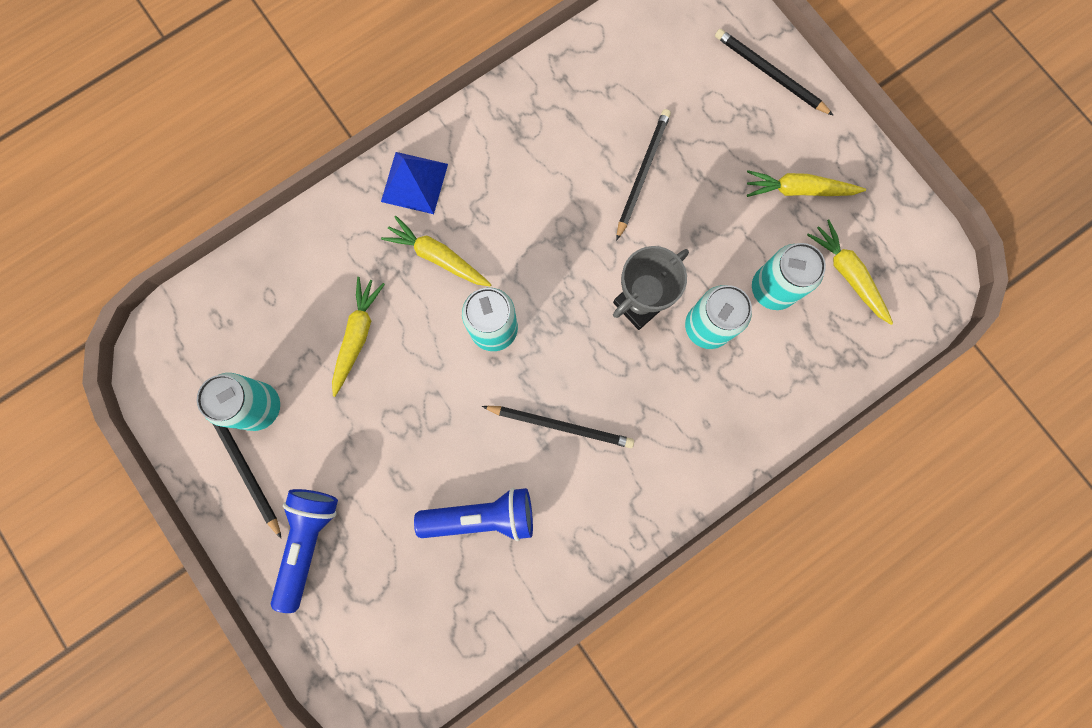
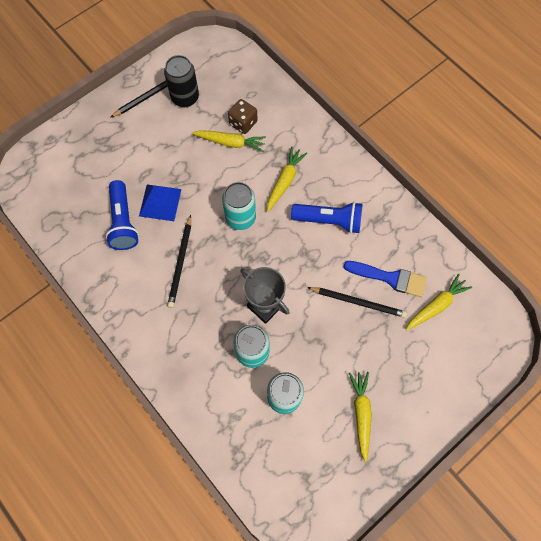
camera: 85 degrees right, 10 degrees down
turquoise can [197,373,280,431] -> black can [164,55,199,107]
blue flashlight [271,489,338,613] -> blue flashlight moved to [291,202,363,234]
blue pyramid [381,152,448,214] -> blue pyramid moved to [139,184,181,221]
black pencil [715,29,833,115] -> none
yellow carrot [807,219,893,325] -> yellow carrot moved to [406,274,472,331]
none -> brown dice [228,99,258,134]
none -> blue brush [343,261,427,297]

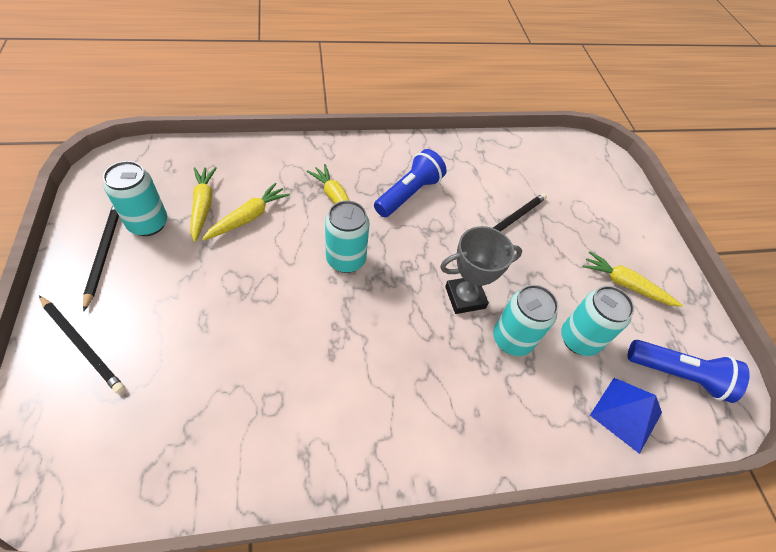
camera: 65 degrees left, 15 degrees down
blue flashlight [106,180,139,250] -> blue flashlight moved to [628,340,750,403]
blue pyramid [139,184,181,221] -> blue pyramid moved to [590,378,662,454]
black can [164,55,199,107] -> turquoise can [103,161,167,236]
black pencil [167,215,191,308] -> black pencil moved to [39,295,125,394]
brown dice [228,99,258,134] -> none
blue brush [343,261,427,297] -> none
yellow carrot [406,274,472,331] -> yellow carrot moved to [190,167,216,242]

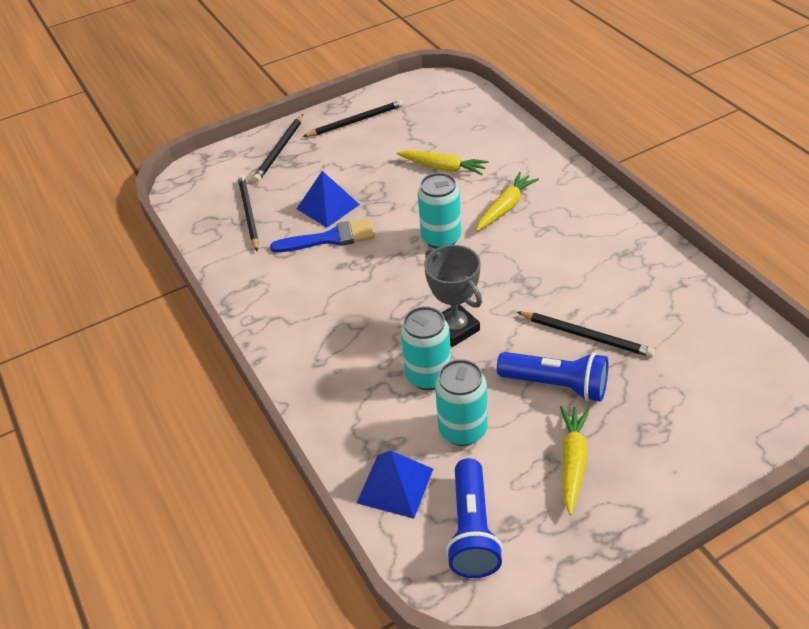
camera: 80 degrees right, 10 degrees down
turquoise can [103,161,167,236] -> none
yellow carrot [190,167,216,242] -> none
blue flashlight [374,149,447,217] -> blue flashlight moved to [497,352,608,402]
none -> black pencil [238,175,259,251]
none -> blue brush [270,219,375,253]
none -> blue pyramid [297,171,360,227]

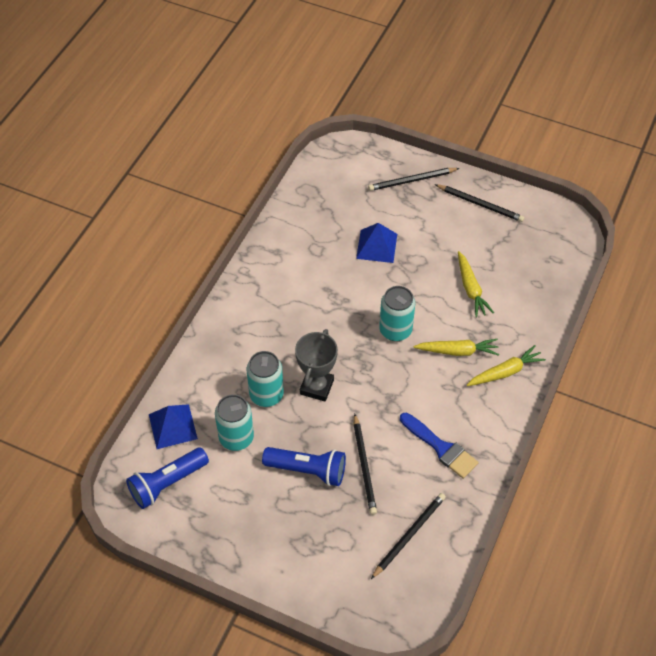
camera: 50 degrees right, 10 degrees up
black pencil [238,175,259,251] -> black pencil moved to [371,493,446,579]
blue brush [270,219,375,253] -> blue brush moved to [400,413,478,479]
blue flashlight [497,352,608,402] -> blue flashlight turned 60 degrees counterclockwise [262,447,346,486]
yellow carrot [560,406,590,515] -> yellow carrot moved to [467,345,546,386]

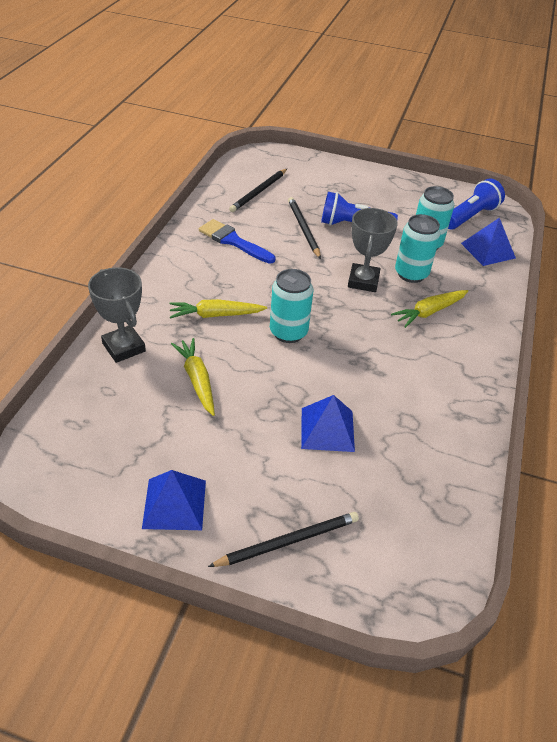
camera: 170 degrees right, 10 degrees down
black pencil [435,184,524,222] -> blue pyramid [142,470,206,530]
yellow carrot [467,345,546,386] -> yellow carrot moved to [391,290,468,328]
none -> grey trophy [88,267,146,363]

